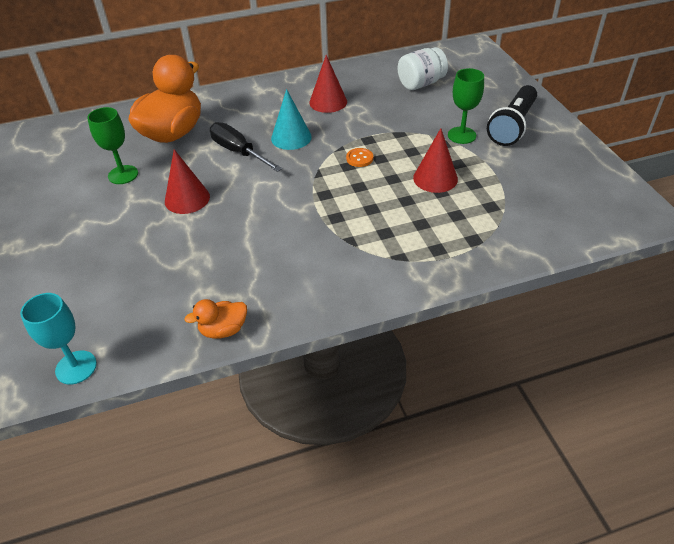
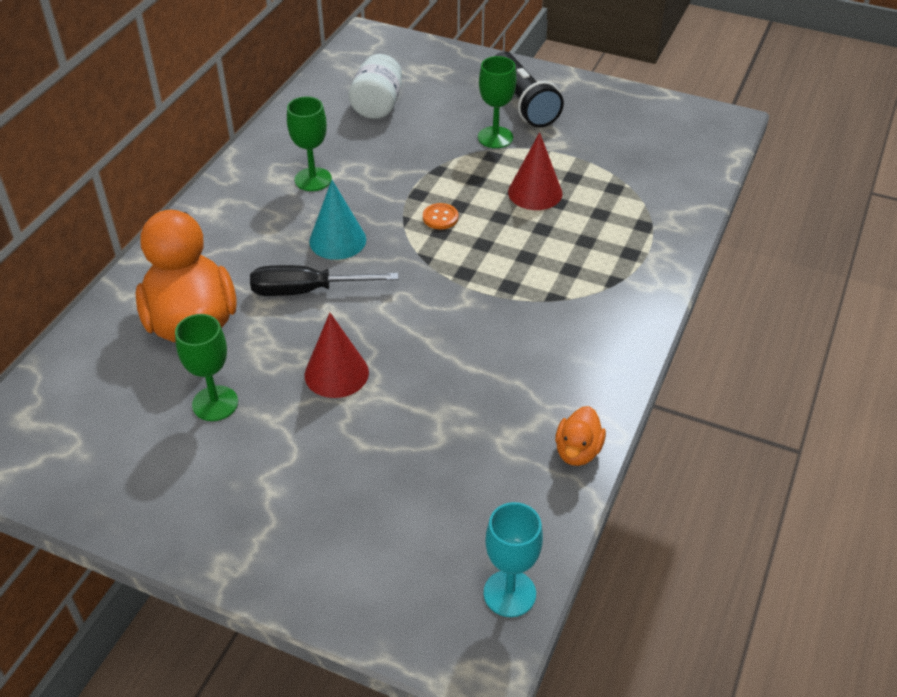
camera: 50 degrees left, 0 degrees up
red cone [309,55,347,113] -> green goblet [287,96,332,191]

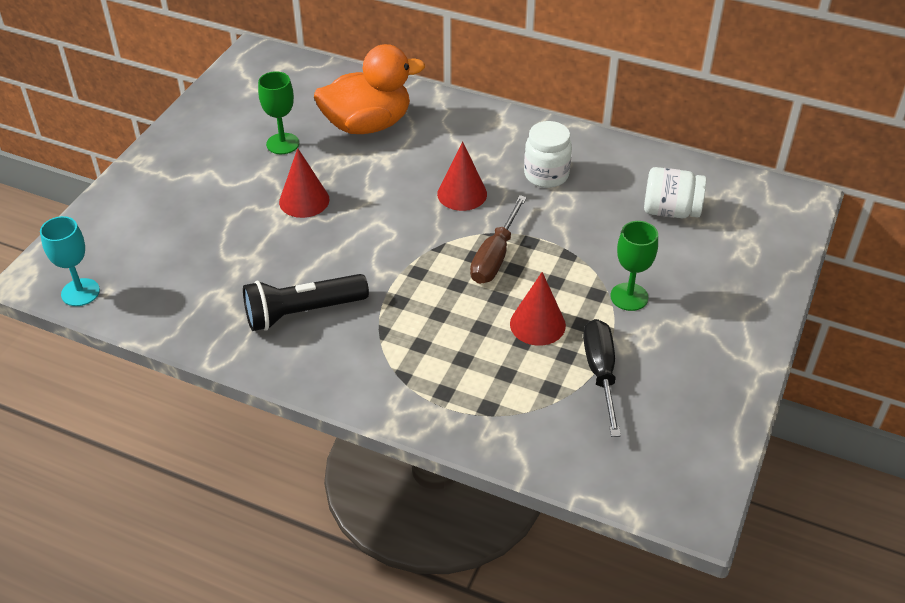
camera: 90 degrees right, 0 degrees up
black screwdriver [250,265,398,296] -> black screwdriver moved to [583,319,621,437]
green goblet [287,96,332,191] -> white jar [524,121,572,188]
turquoise cone [309,180,366,260] -> red cone [437,141,487,211]
orange button [423,203,458,229] -> brown screwdriver [470,195,527,284]
black flashlight [496,51,564,128] -> black flashlight moved to [243,274,369,331]
orange duck [555,406,606,466] -> none

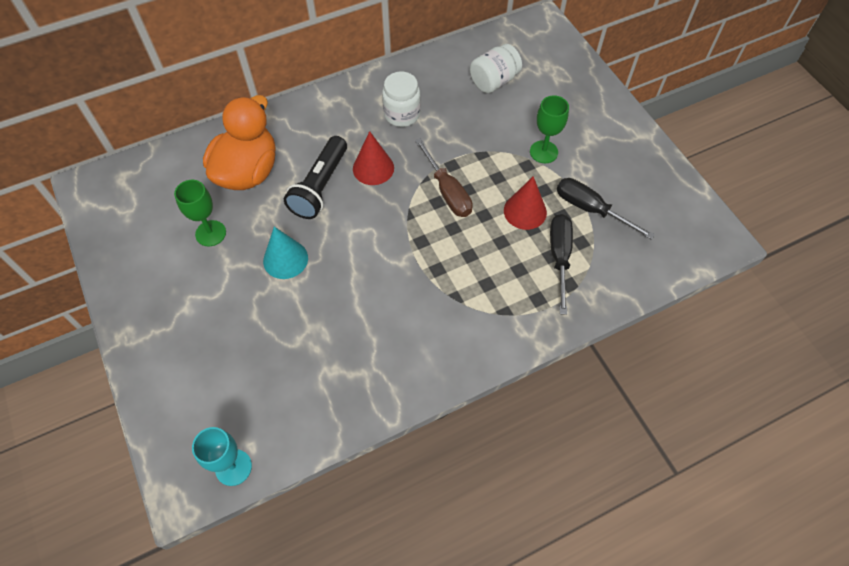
camera: 50 degrees left, 15 degrees up
black flashlight [243,274,369,331] -> black flashlight moved to [284,136,347,219]
red cone [279,148,330,218] -> turquoise cone [263,227,308,279]
none -> black screwdriver [550,214,573,315]

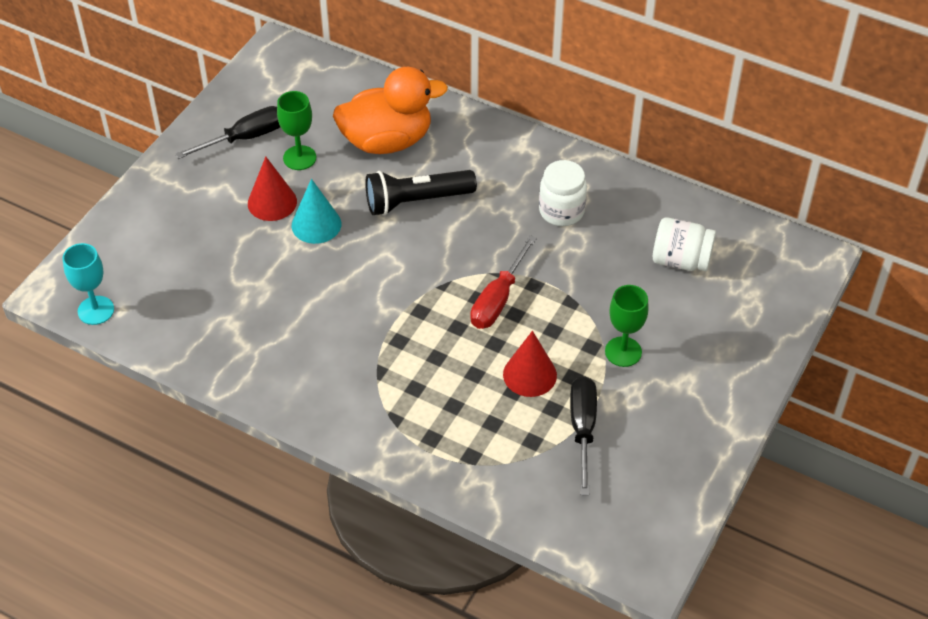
camera: 55 degrees right, 10 degrees down
red cone [353,131,394,185] -> red cone moved to [248,157,297,221]
brown screwdriver [415,138,473,217] -> red screwdriver [470,235,537,329]
black screwdriver [550,214,573,315] -> black screwdriver moved to [175,106,280,159]

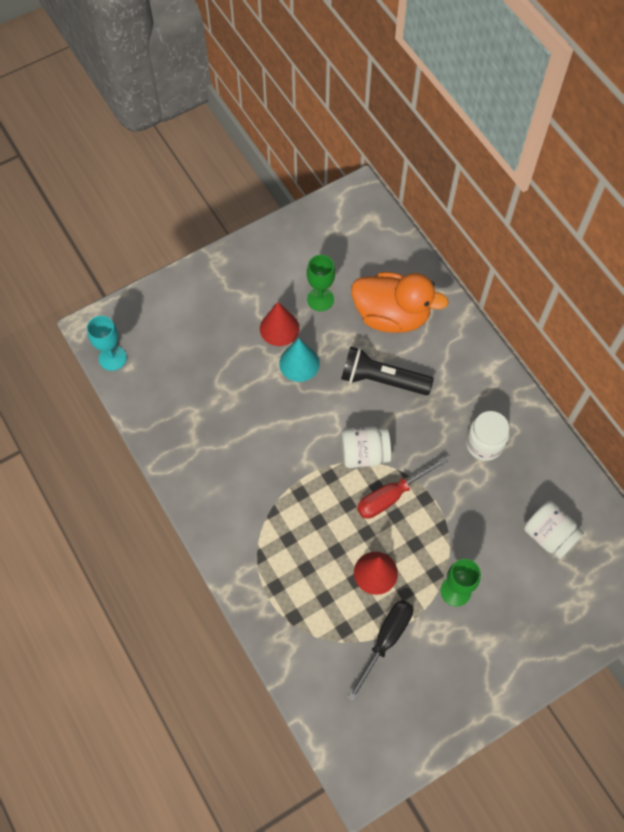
camera: 30 degrees right, 15 degrees up
black screwdriver [175,106,280,159] -> none
none -> white jar [341,426,391,468]

